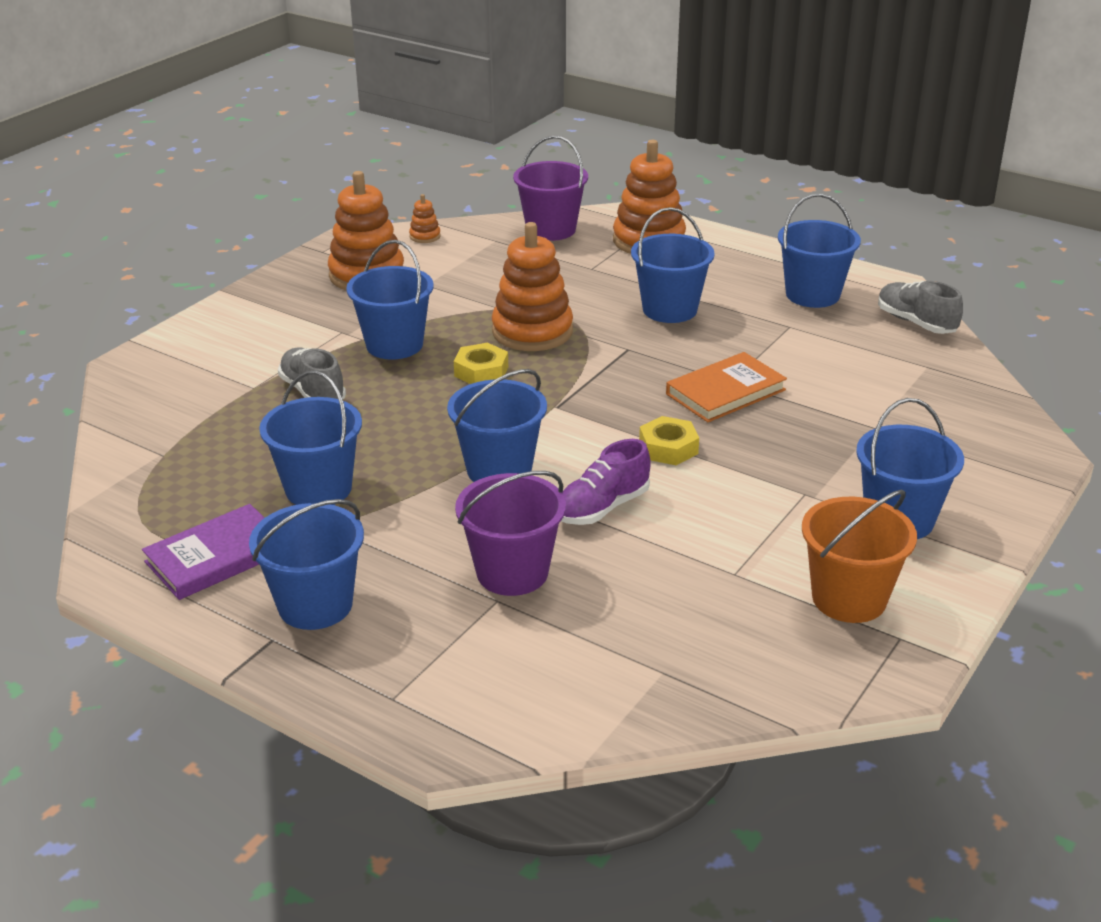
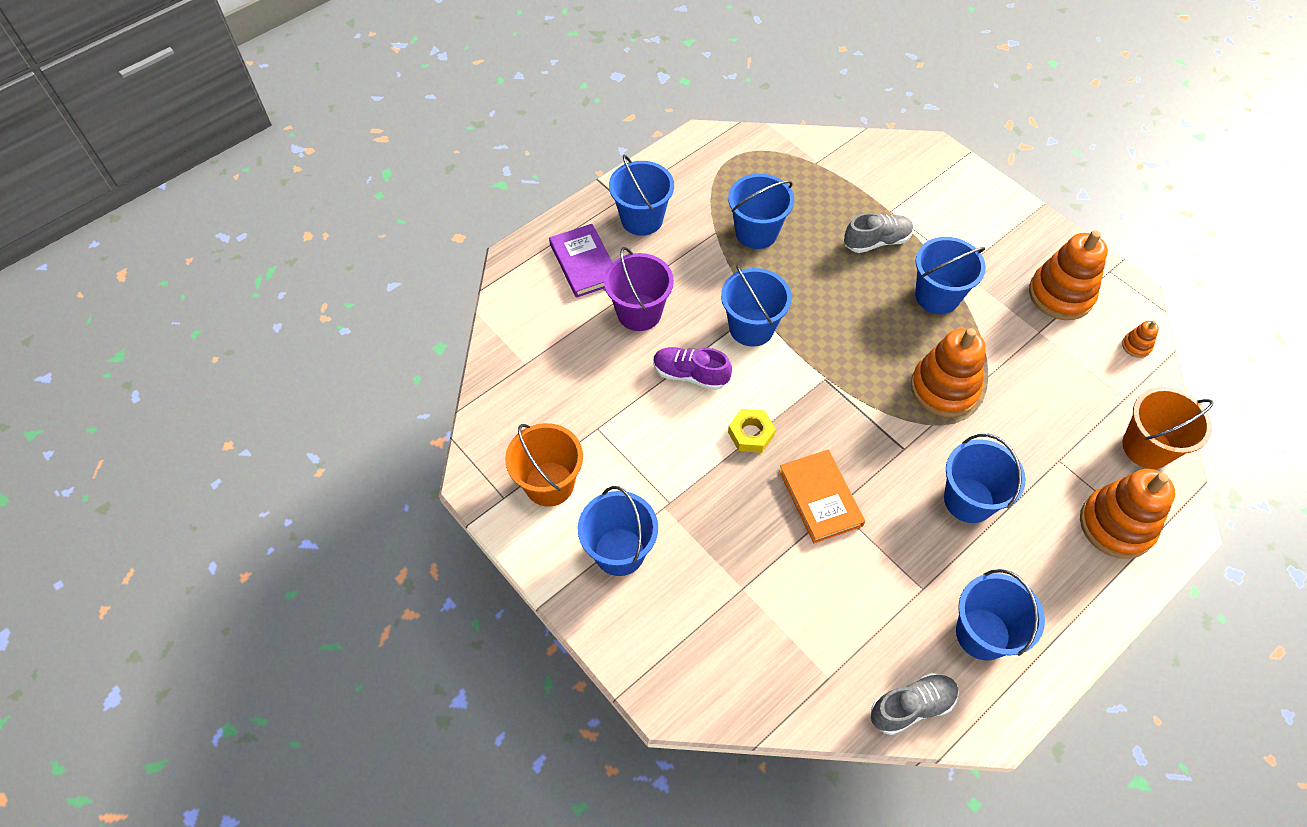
camera: 105 degrees right, 25 degrees up
purple book [142,504,265,600] -> purple book moved to [549,224,613,298]
yellow nut [454,343,508,384] -> none
purple bucket [513,135,588,241] -> orange bucket [1122,387,1214,469]
purple shoe [561,439,651,525] -> purple shoe turned 45 degrees counterclockwise [653,347,732,390]

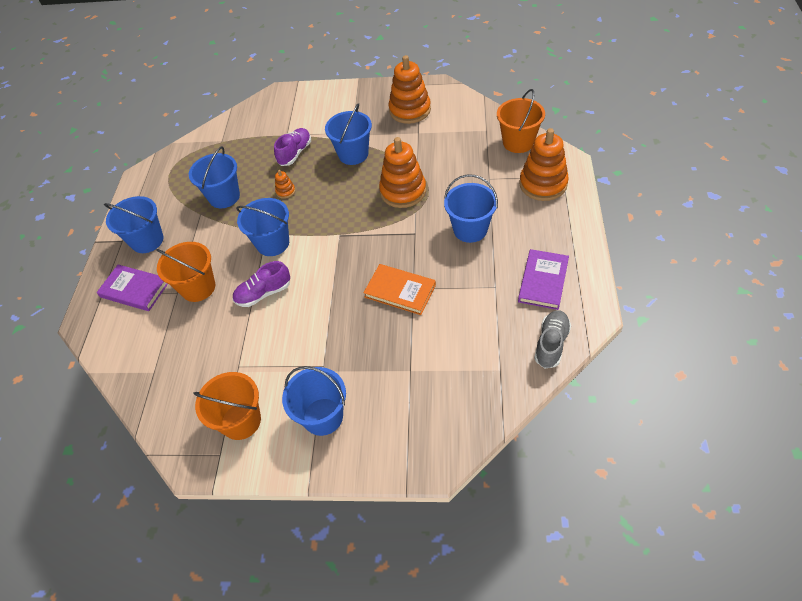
camera: 40 degrees left, 5 degrees down
purple bucket [604,247,674,331] -> orange bucket [157,242,215,302]
yellow nut [728,409,776,453] -> none
grey shoe [844,213,913,253] -> purple shoe [274,128,311,166]
blue bucket [956,569,1045,661] -> purple book [518,249,569,310]
orange stacking toy [1122,321,1159,358] -> orange stacking toy moved to [275,170,295,199]

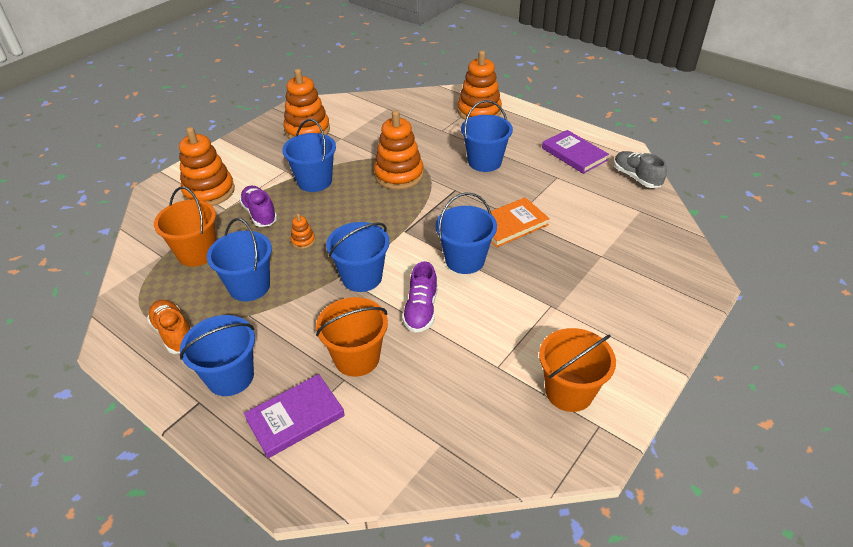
camera: 60 degrees left, 10 degrees down
blue bucket [282,366,346,436] -> blue bucket moved to [435,192,497,274]
orange bucket [497,89,545,153] -> orange bucket moved to [154,187,216,267]
none -> orange shoe [147,300,190,354]
none -> orange stacking toy [179,127,235,206]

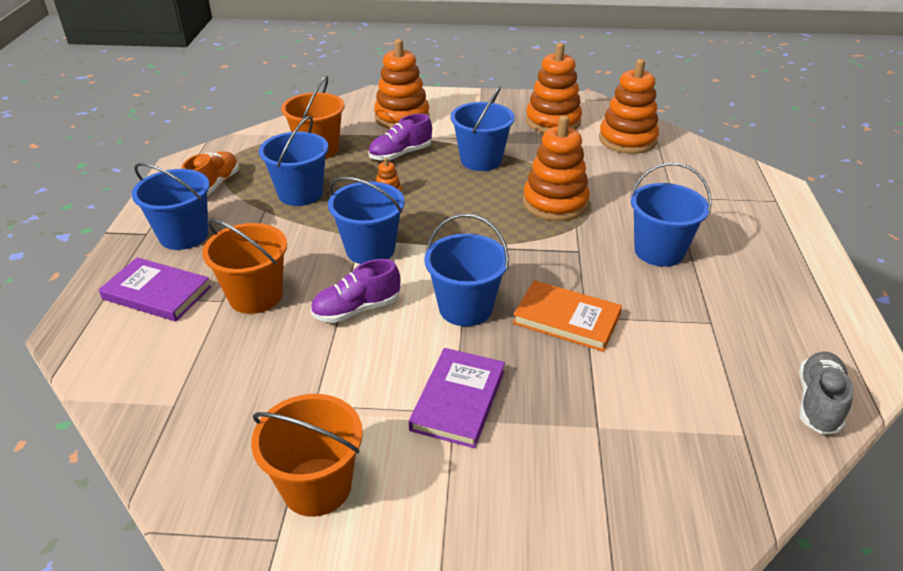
camera: 55 degrees right, 5 degrees down
purple shoe [239,186,277,227] -> purple shoe turned 150 degrees counterclockwise [368,114,432,161]
orange stacking toy [458,51,502,120] -> orange stacking toy moved to [599,59,659,154]
purple book [542,130,609,174] -> purple book moved to [409,348,505,448]

